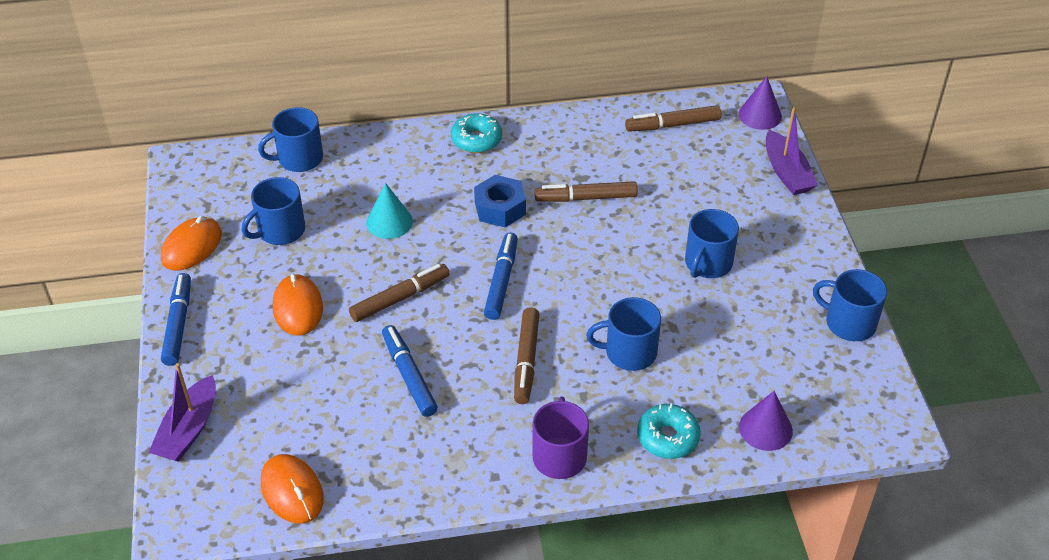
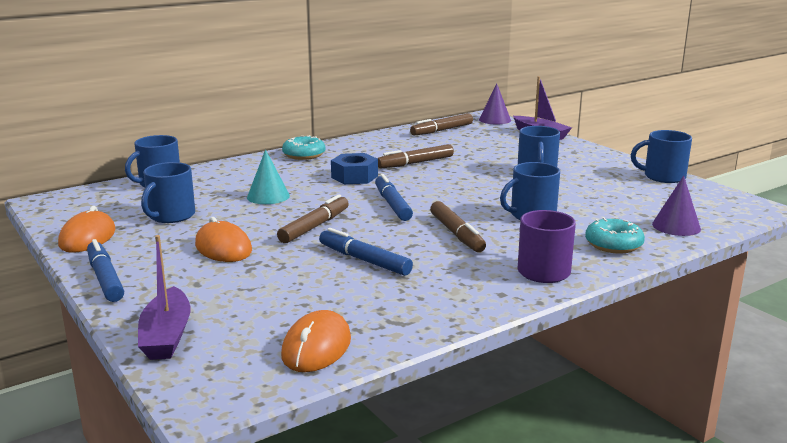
camera: 25 degrees left, 25 degrees down
orange mouse [261,454,324,523] -> orange mouse turned 75 degrees clockwise [281,310,351,372]

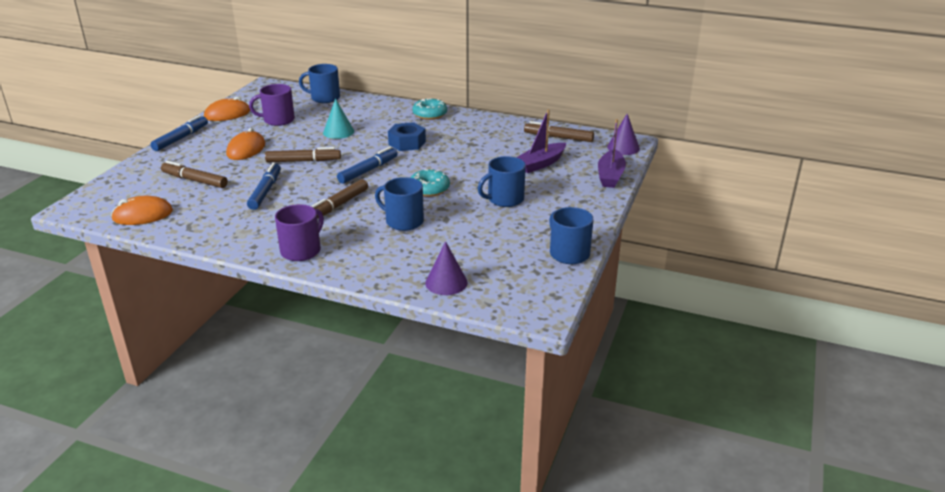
camera: 55 degrees right, 10 degrees up
purple boat [138,235,191,360] -> purple boat moved to [516,109,566,173]
blue mug [141,162,195,223] -> purple mug [249,84,295,126]
brown marker [377,144,454,168] -> brown marker moved to [161,161,228,188]
turquoise donut [585,217,645,253] -> turquoise donut moved to [410,169,450,197]

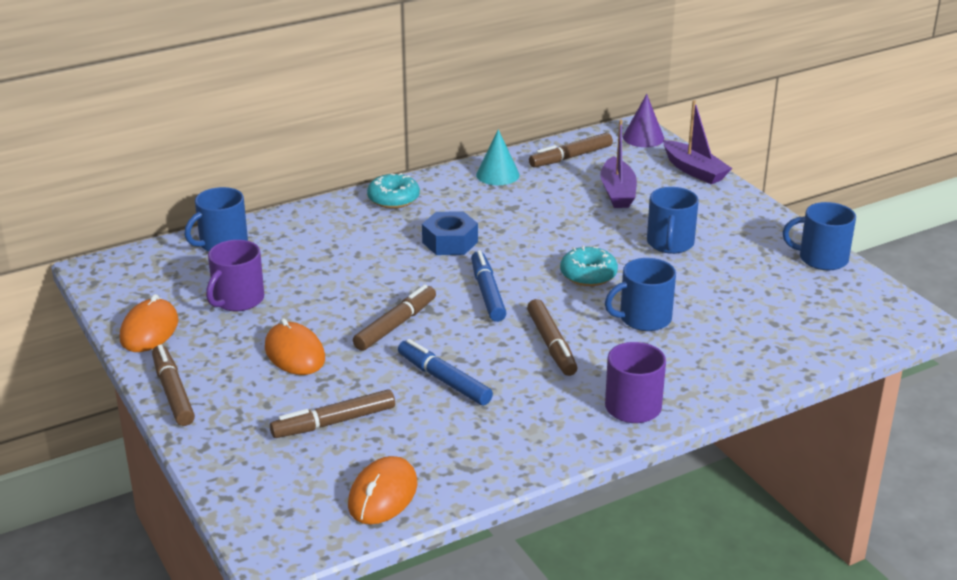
camera: 50 degrees left, 0 degrees up
blue marker [150,115,208,151] -> brown marker [152,345,195,426]
turquoise cone [323,98,354,139] -> turquoise cone moved to [476,129,520,185]
purple cone [425,241,467,295] -> none

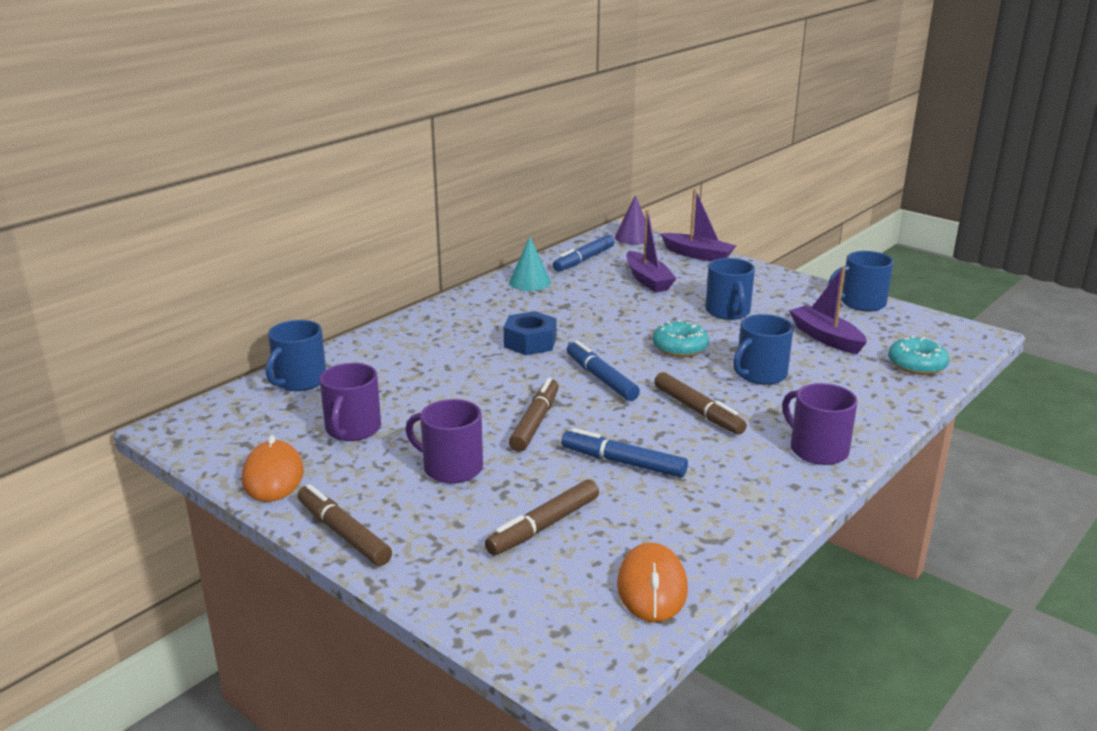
camera: 20 degrees left, 5 degrees down
orange mouse [265,318,325,375] -> purple mug [405,399,483,483]
turquoise donut [367,173,420,209] -> turquoise donut moved to [888,336,949,375]
brown marker [529,133,613,167] -> blue marker [553,235,615,272]
none -> purple boat [789,267,867,354]

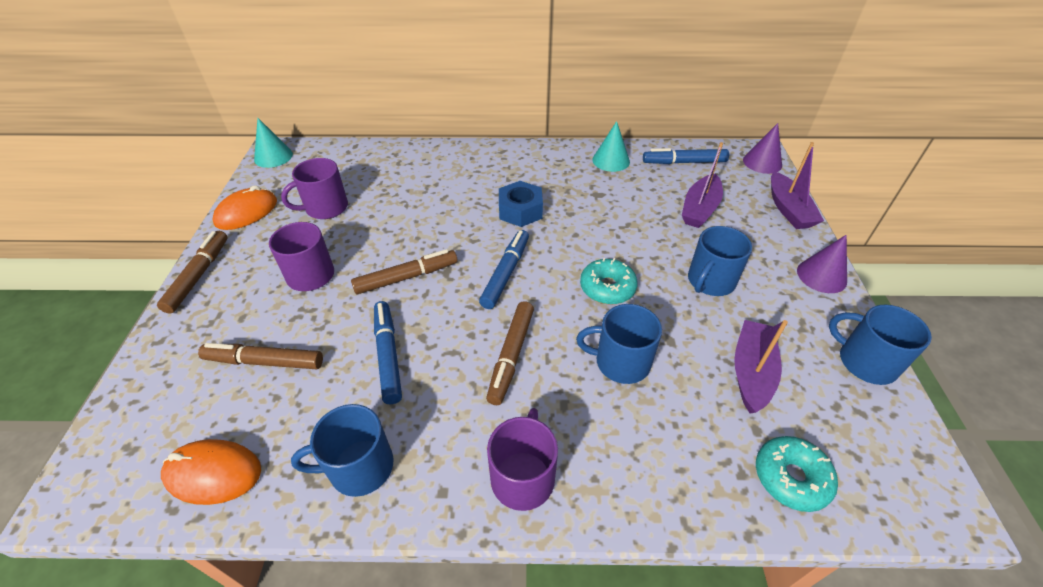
camera: 50 degrees right, 20 degrees up
blue mug [266,320,326,391] -> blue mug moved to [291,404,393,497]
orange mouse [617,542,688,622] -> orange mouse turned 45 degrees clockwise [161,439,261,505]
none -> turquoise cone [254,118,293,168]
none -> purple cone [797,235,847,293]

